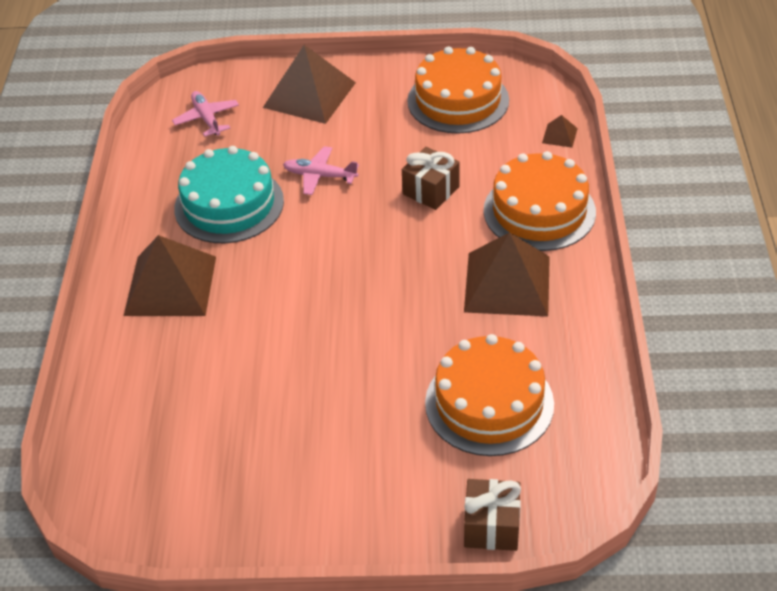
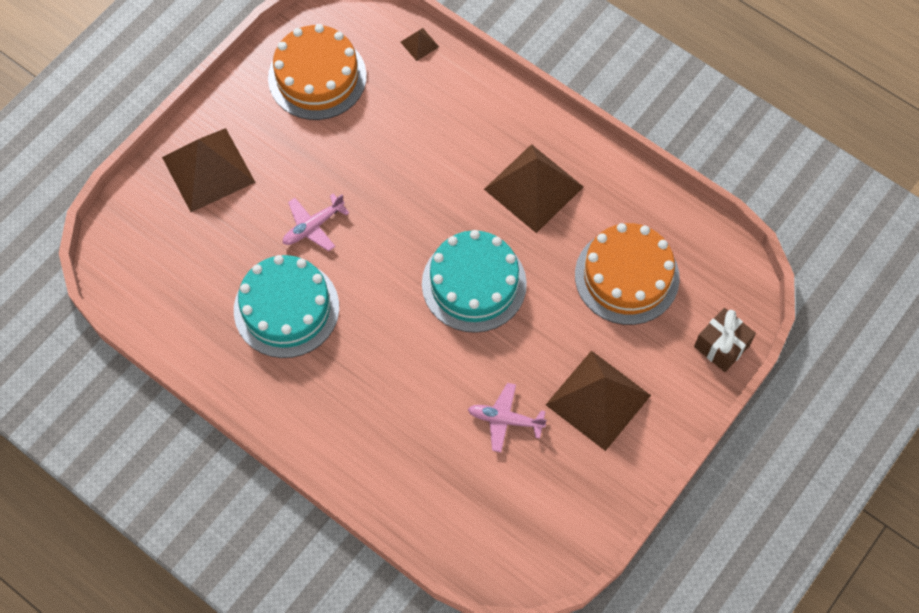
camera: 55 degrees left, 20 degrees up
brown pyramid [124,235,216,316] -> brown pyramid moved to [546,351,651,451]
pink plane [172,91,239,137] -> pink plane moved to [468,383,547,452]
brown gift [402,147,460,210] -> none
orange cake [484,151,596,251] -> none
none -> turquoise cake [422,230,527,333]

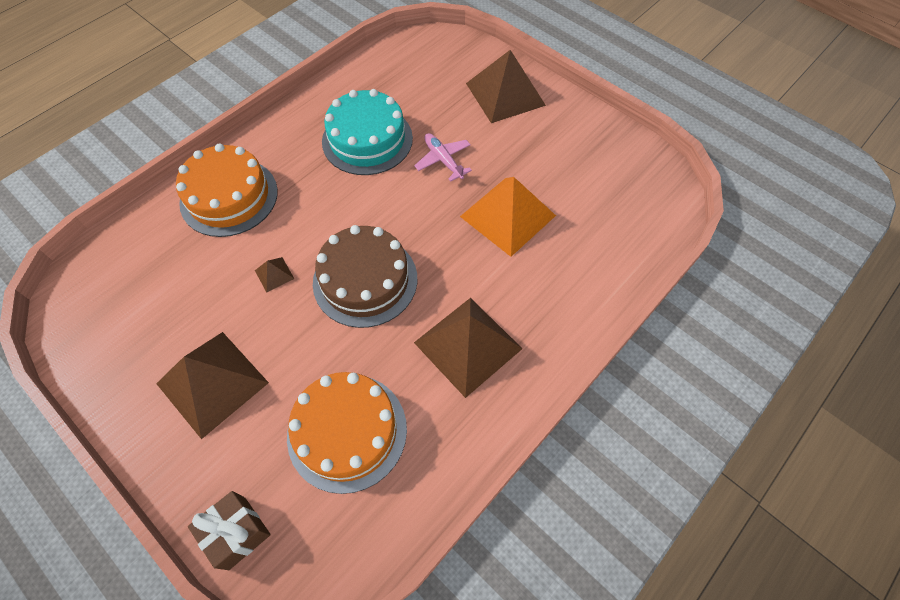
camera: 95 degrees right, 5 degrees down
orange cake [268,24,367,120] -> orange cake moved to [176,144,278,237]
brown pyramid [400,28,439,61] -> brown pyramid moved to [255,257,294,293]
turquoise cake [422,230,527,333] -> brown cake [313,225,417,328]
pink plane [468,383,547,452] -> none
none -> orange pyramid [460,177,556,257]

